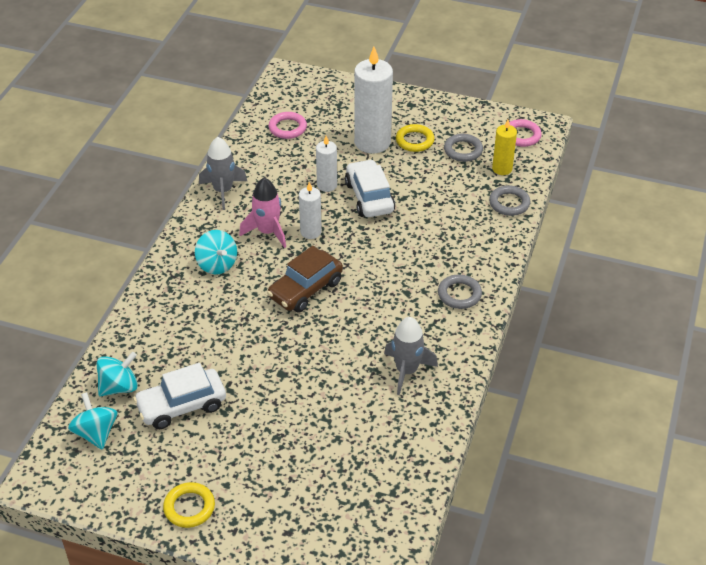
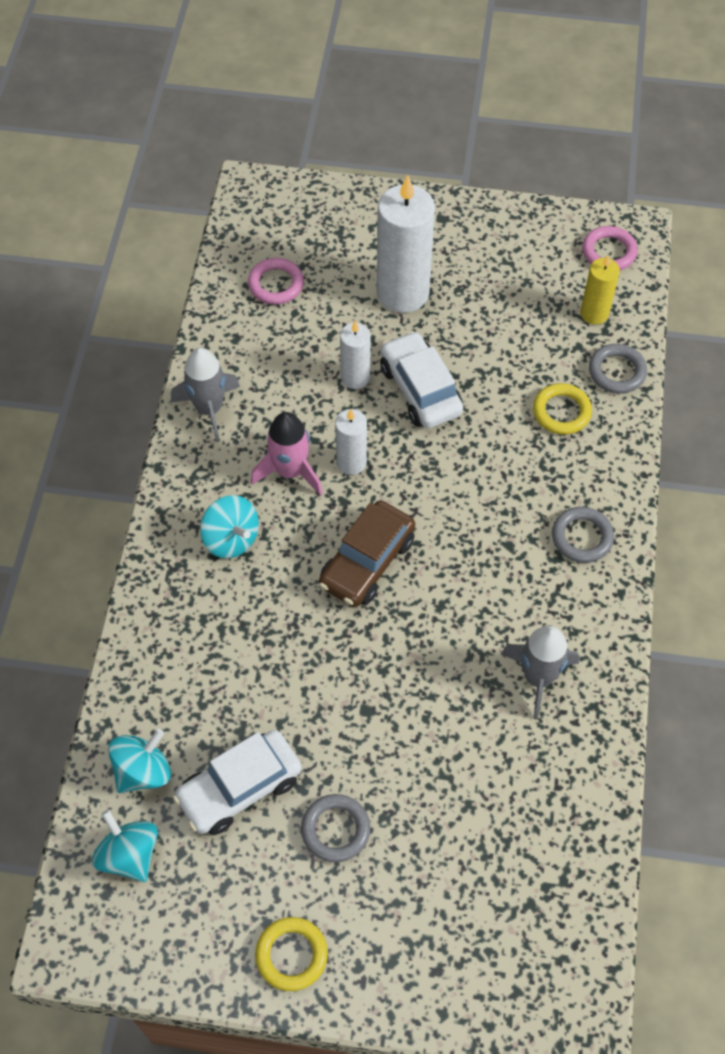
camera: 10 degrees left, 15 degrees up
yellow ring [396,124,435,152] -> yellow ring moved to [533,383,592,435]
grey ring [444,134,483,162] -> grey ring moved to [301,794,370,862]

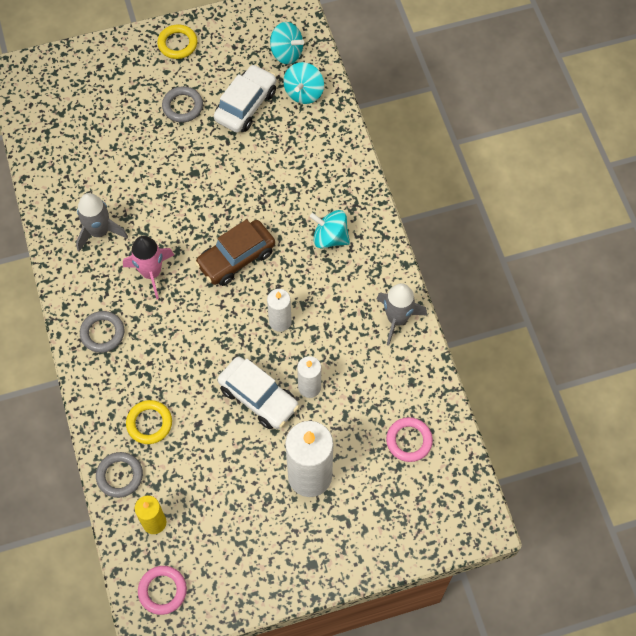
camera: 155 degrees right, 5 degrees up
pink rocket [251,412,323,495] -> pink rocket moved to [123,236,174,300]
brown car [319,501,415,607] -> brown car turned 135 degrees counterclockwise [195,219,275,286]

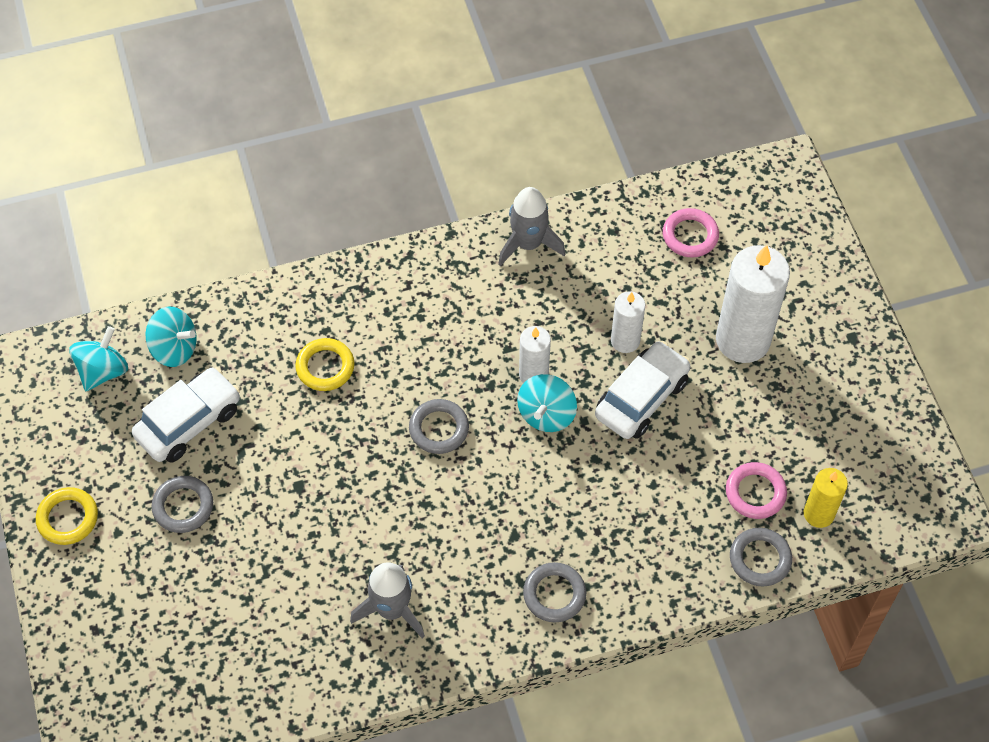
camera: 90 degrees left, 5 degrees down
pink rocket [123,236,174,300] -> none
yellow ring [126,400,172,444] -> yellow ring moved to [295,338,355,391]
pink ring [138,566,187,615] -> pink ring moved to [726,462,787,519]
brown car [195,219,275,286] -> grey ring [409,399,469,454]
white car [214,64,276,133] -> white car turned 105 degrees clockwise [132,367,240,463]
turquoise spinning top [310,210,350,249] -> turquoise spinning top moved to [517,374,577,432]

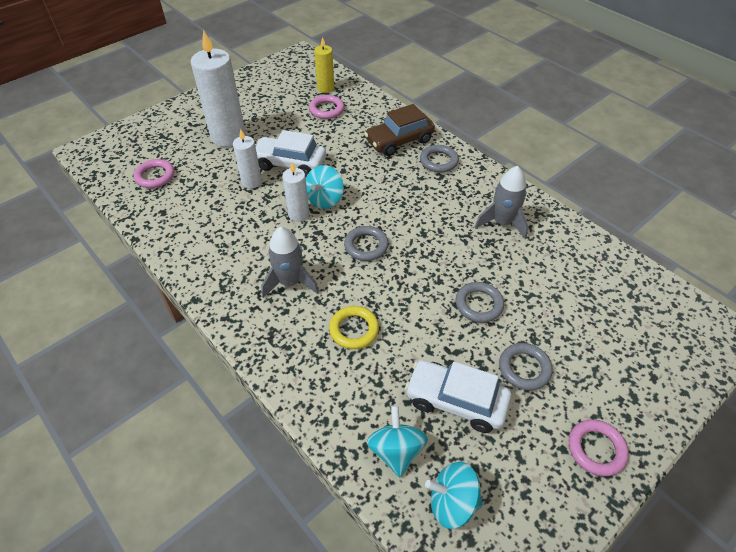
camera: 115 degrees left, 10 degrees down
yellow ring [36,487,98,545] -> pink ring [569,419,629,476]
grey rocket [498,187,565,266] -> grey rocket moved to [261,227,319,298]
turquoise spinning top [517,374,577,432] -> turquoise spinning top turned 120 degrees clockwise [306,165,344,209]
grey ring [730,528,792,587] -> grey ring moved to [456,282,504,323]
none -> brown car [364,104,435,156]

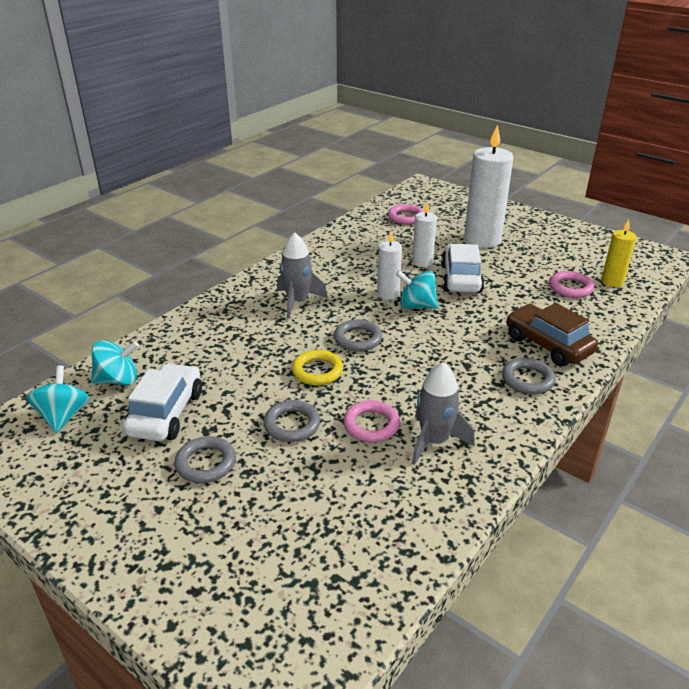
camera: 80 degrees right, 15 degrees down
yellow ring [329,306,379,349] -> yellow ring moved to [292,350,343,385]
pink ring [569,419,629,476] -> pink ring moved to [343,400,400,442]

